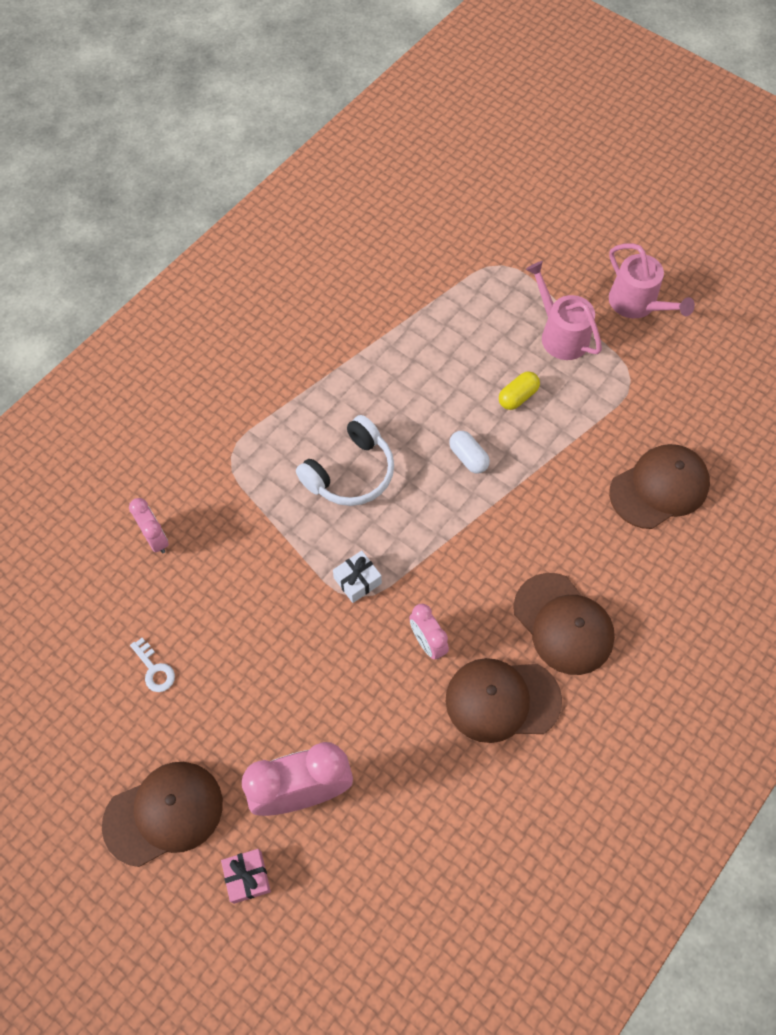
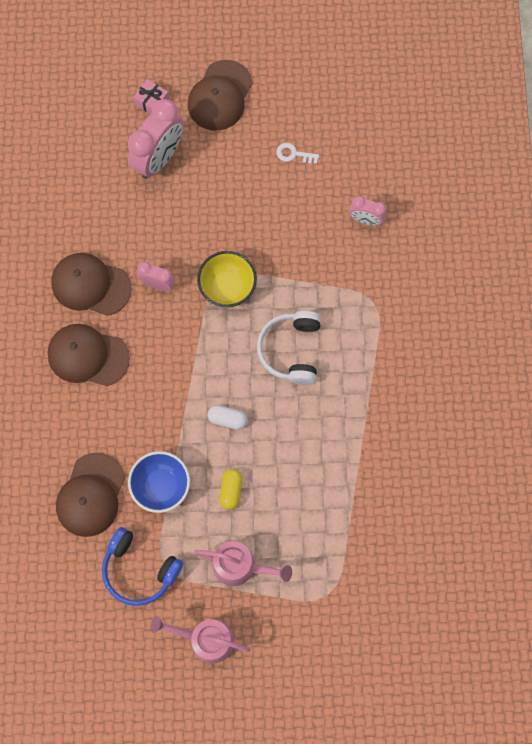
camera: 140 degrees right, 10 degrees up
white gift [333,550,382,603] -> yellow bowl [197,251,257,307]
brown cap [446,658,562,743] -> brown cap turned 120 degrees counterclockwise [51,253,132,316]
none -> blue headphones [102,527,183,606]
none -> blue bowl [128,451,190,513]

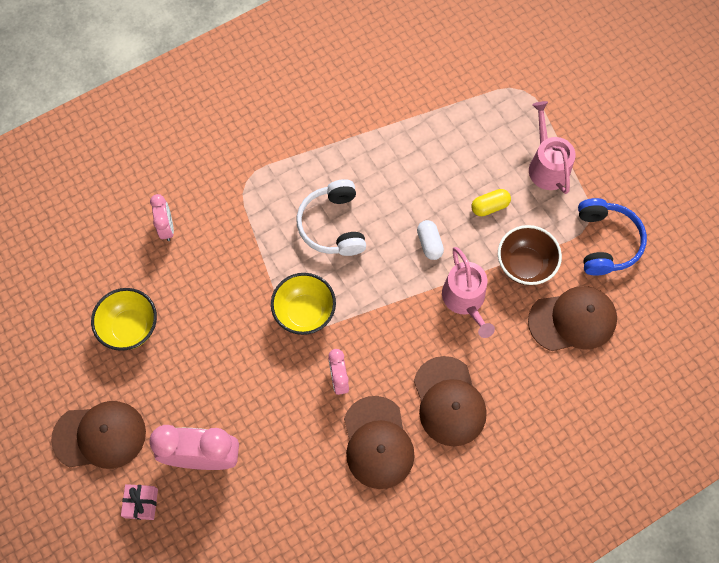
camera: 120 degrees left, 5 degrees down
blue bowl [128,451,190,513] -> brown bowl [498,225,562,285]
pink watering can [150,616,251,663] -> pink watering can moved to [442,247,495,338]
white headphones [257,311,321,385] -> white headphones turned 105 degrees clockwise [296,179,366,256]
white key [276,143,319,164] -> yellow bowl [91,288,157,351]

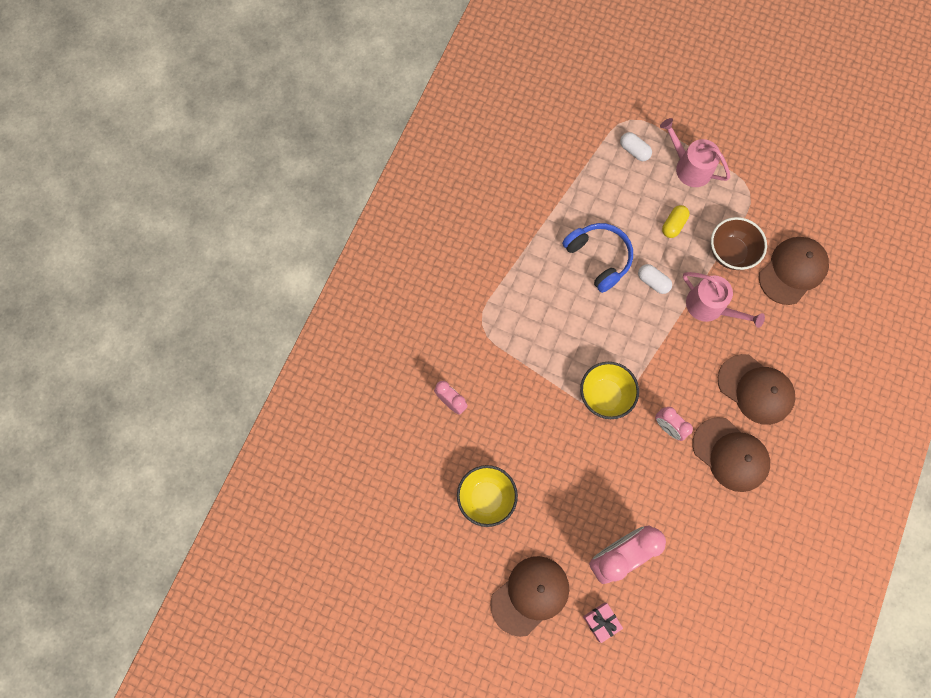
camera: 35 degrees left, 5 degrees up
white headphones [296,179,366,256] -> none
blue headphones [578,198,647,276] -> blue headphones moved to [562,223,633,293]
none -> white capsule [620,132,652,161]

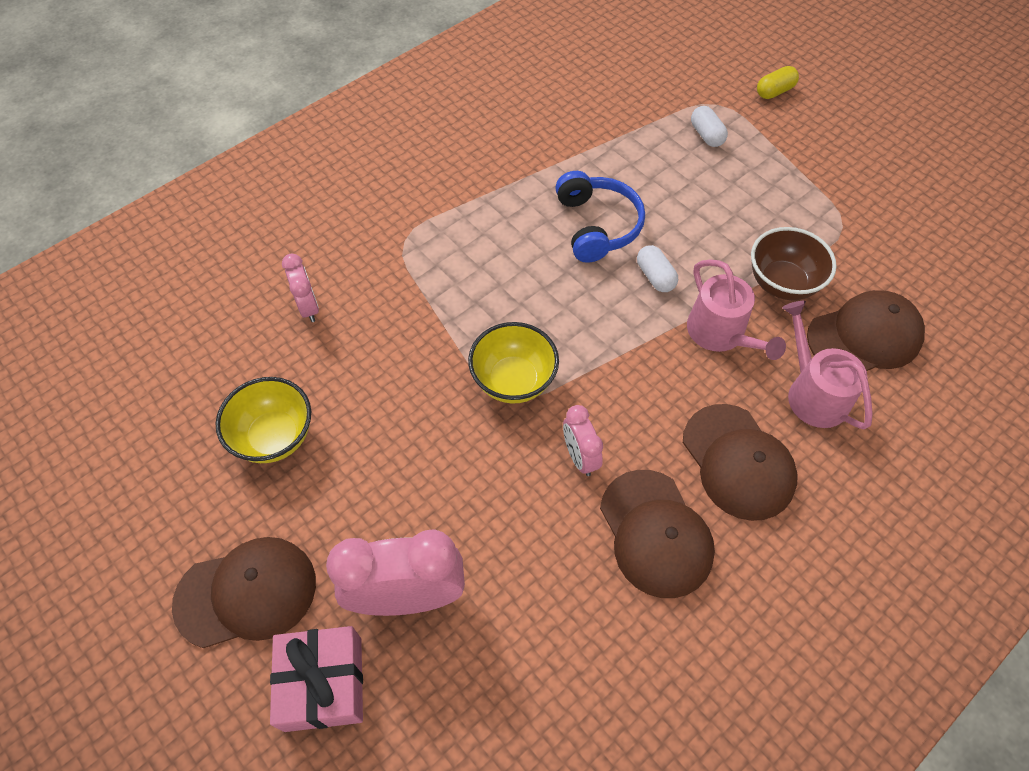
camera: 25 degrees right, 15 degrees down
pink gift [583,603,623,643] -> pink gift [270,626,363,732], size x1.70
pink watering can [660,118,730,187] -> pink watering can moved to [782,301,873,430]
yellow capsule [662,205,690,238] -> yellow capsule moved to [757,66,799,99]

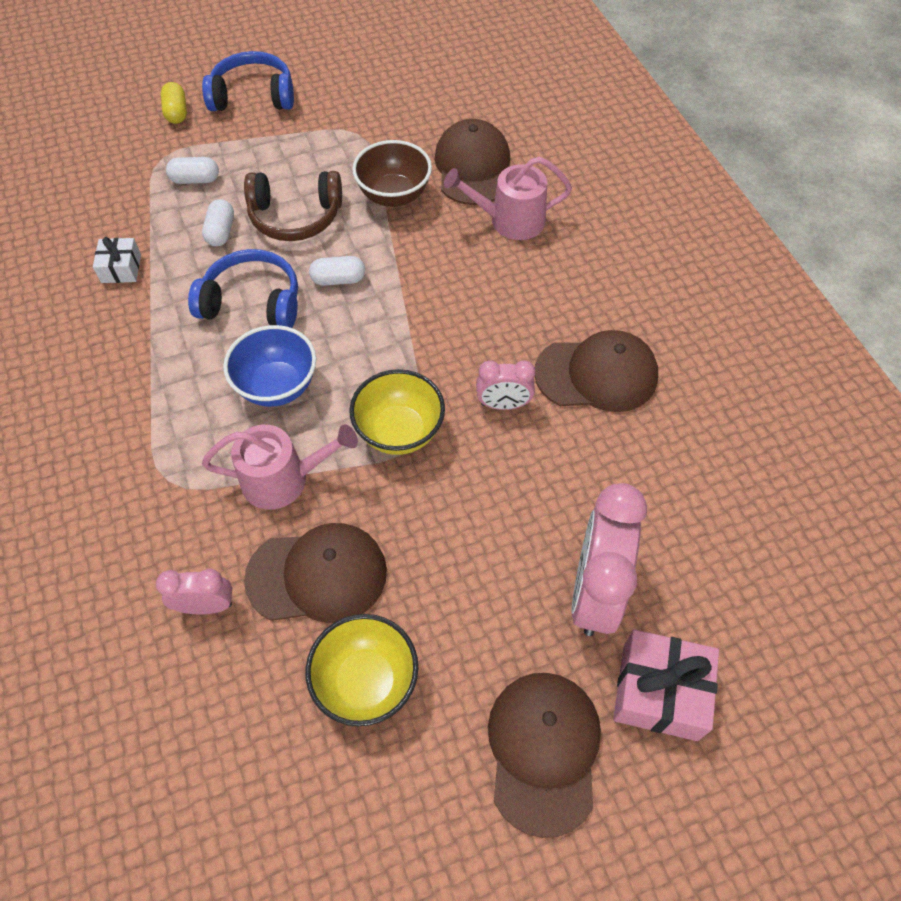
camera: 70 degrees left, 0 degrees up
brown cap [683,404,798,521] -> brown cap moved to [244,523,387,623]
pink watering can [687,259,786,360] -> pink watering can moved to [202,425,358,510]
none -> white gift [93,237,141,283]
none -> blue headphones [202,51,294,111]
none -> white capsule [202,199,234,246]
none -> blue bowl [223,325,316,407]
none -> brown headphones [244,171,342,241]

